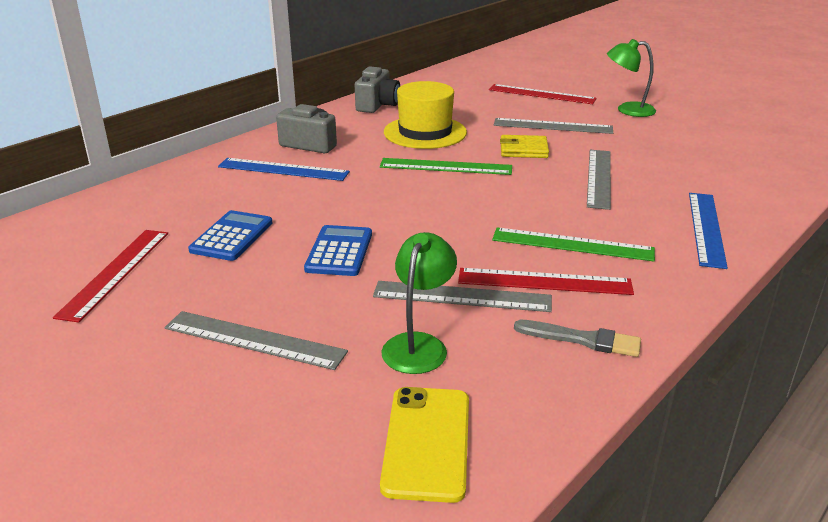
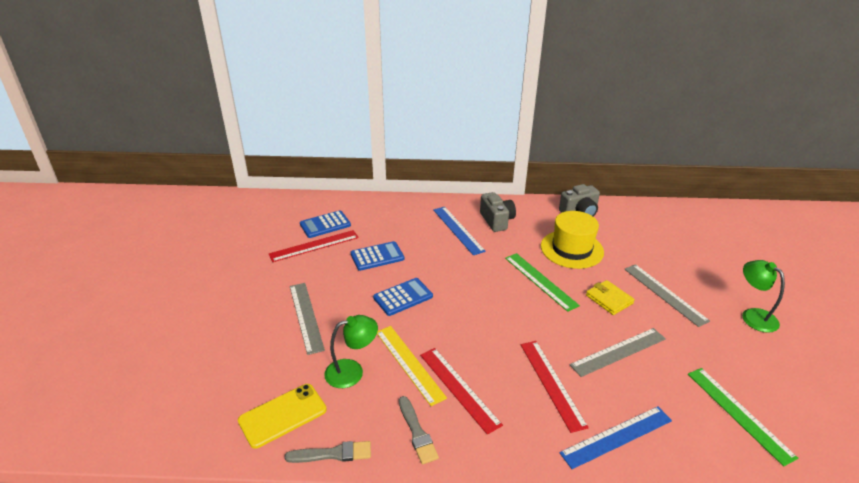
camera: 50 degrees right, 5 degrees up
grey ruler [373,281,552,312] -> yellow ruler [377,326,447,406]
red ruler [489,84,597,104] -> red ruler moved to [520,341,589,433]
green ruler [492,227,655,261] -> green ruler moved to [688,368,798,466]
none -> grey brush [285,441,371,463]
none -> blue calculator [300,210,351,238]

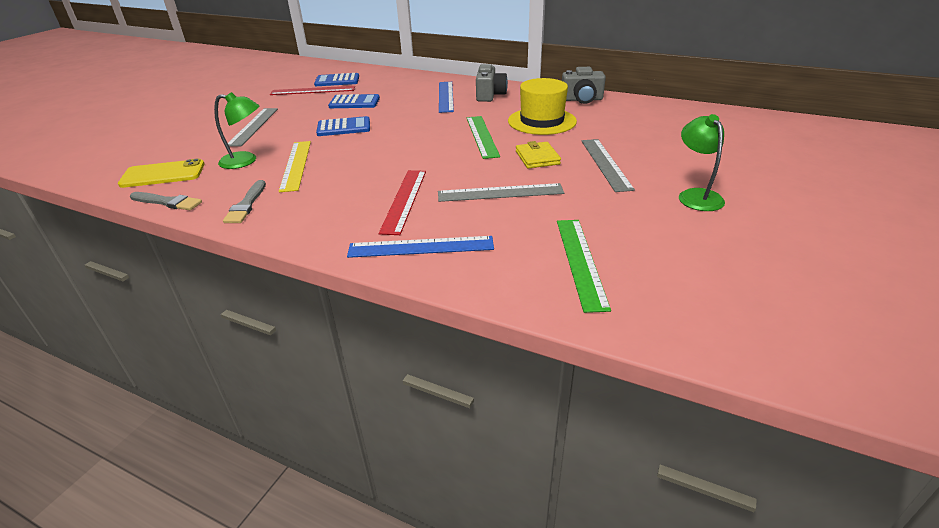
camera: 25 degrees right, 0 degrees up
red ruler [420,348,503,435] -> none

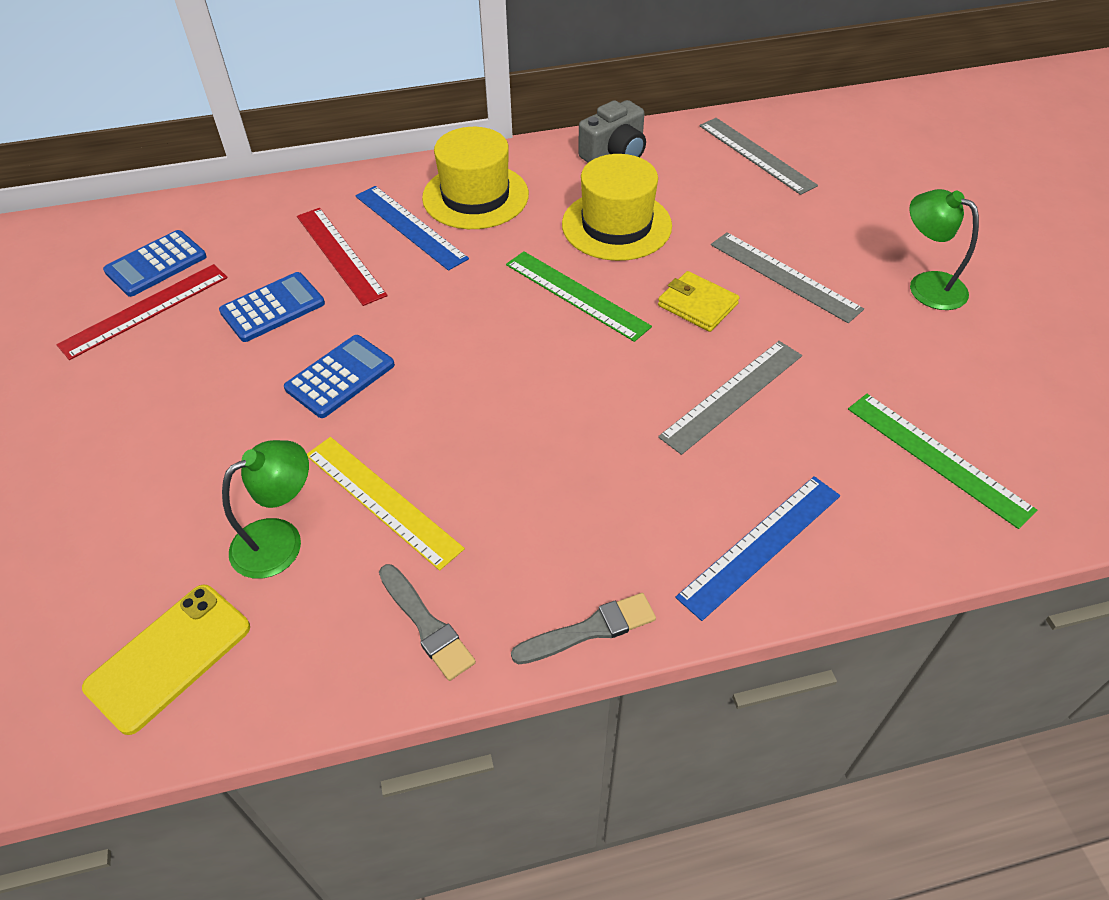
camera: 40 degrees left, 15 degrees up
grey brush [130,192,202,210] -> grey brush moved to [511,593,656,664]
grey ruler [228,108,278,147] -> grey ruler moved to [699,118,818,195]
red ruler [379,170,426,235] -> red ruler moved to [297,208,388,306]
grey camera [476,64,508,102] -> yellow hat [422,127,529,229]

